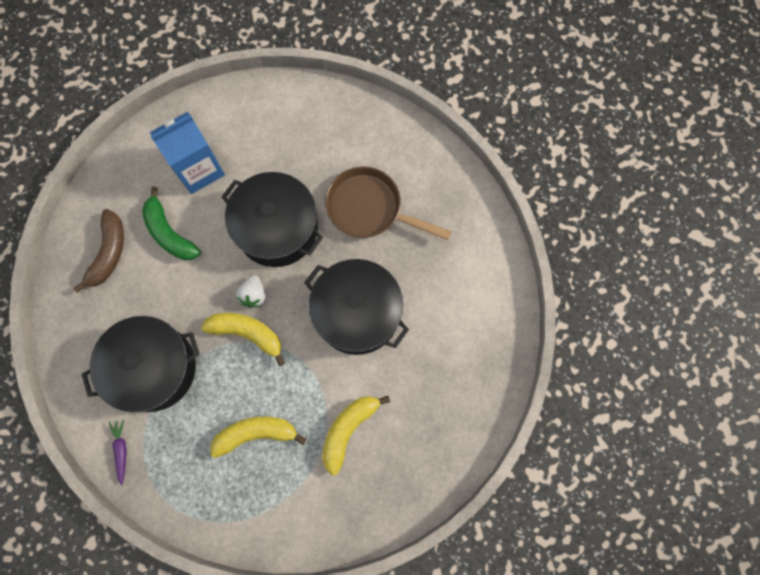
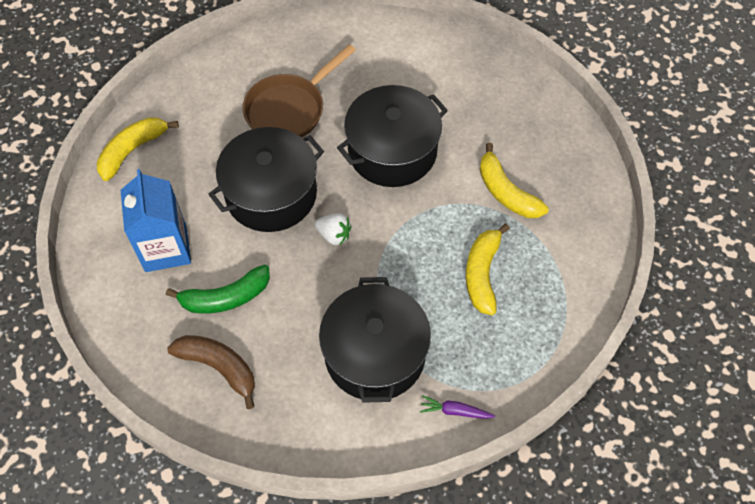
camera: 70 degrees left, 15 degrees down
yellow banana [201,313,285,366] -> yellow banana moved to [97,117,179,181]

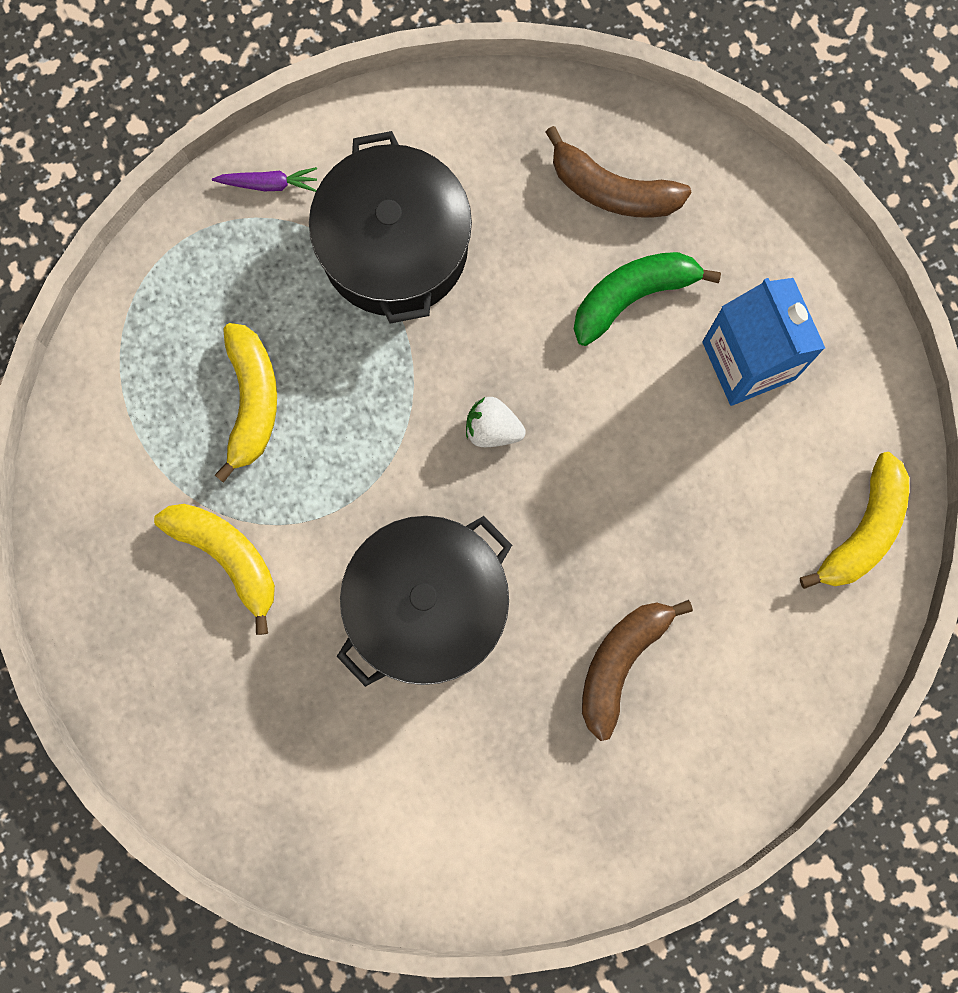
camera: 170 degrees right, 20 degrees up
black pot [209,127,324,232] -> none
brown pan [243,44,356,138] -> brown banana [582,600,693,741]

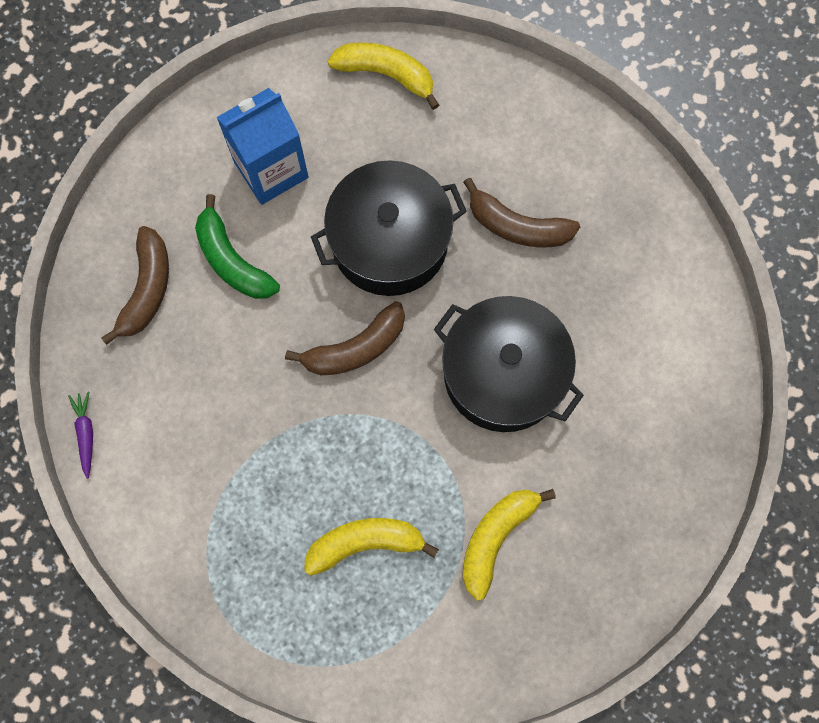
camera: 100 degrees left, 5 degrees down
purple carrot [212,167,317,192] -> purple carrot moved to [68,392,93,479]
black pot [309,131,472,324] -> black pot moved to [311,160,467,296]
white strawberry [466,397,526,447] -> brown banana [285,301,405,375]

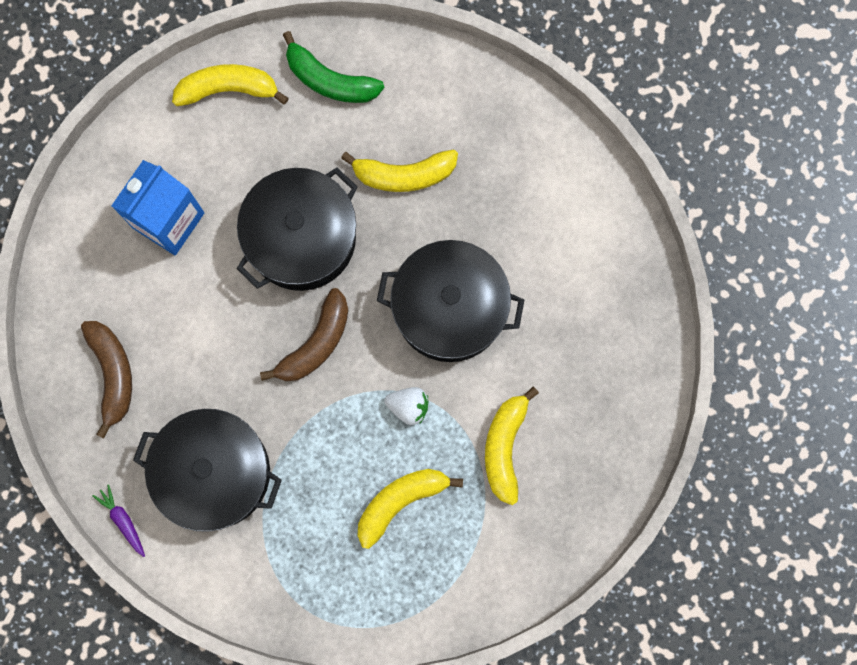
camera: 25 degrees left, 5 degrees up
green banana [195,194,280,299] -> green banana moved to [283,31,384,103]
brown banana [463,178,580,247] -> yellow banana [341,150,458,192]
none -> black pot [133,409,282,532]
none -> white strawberry [384,387,428,425]

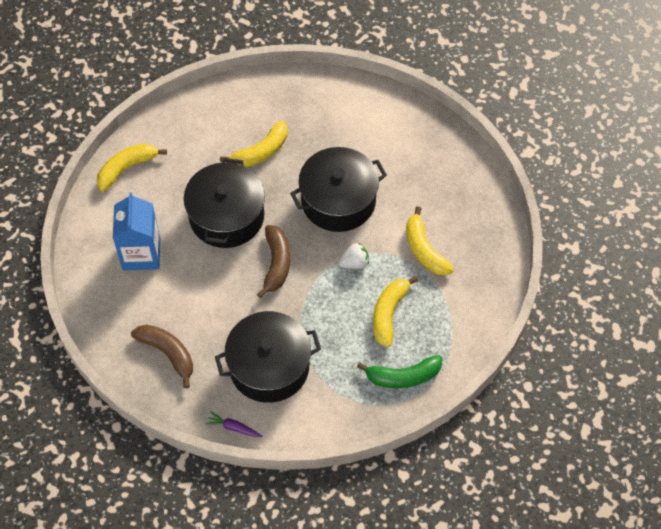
camera: 35 degrees left, 20 degrees down
green banana [283,31,384,103] -> green banana moved to [357,355,442,388]

